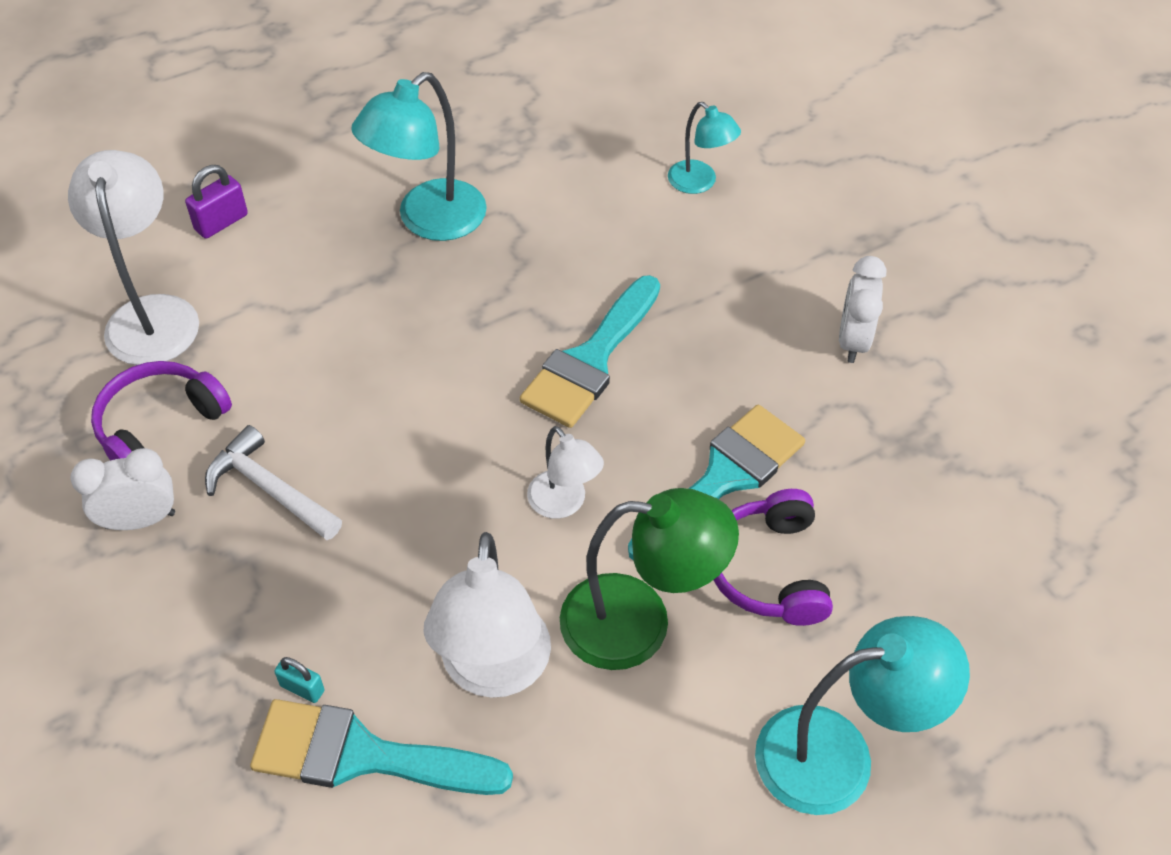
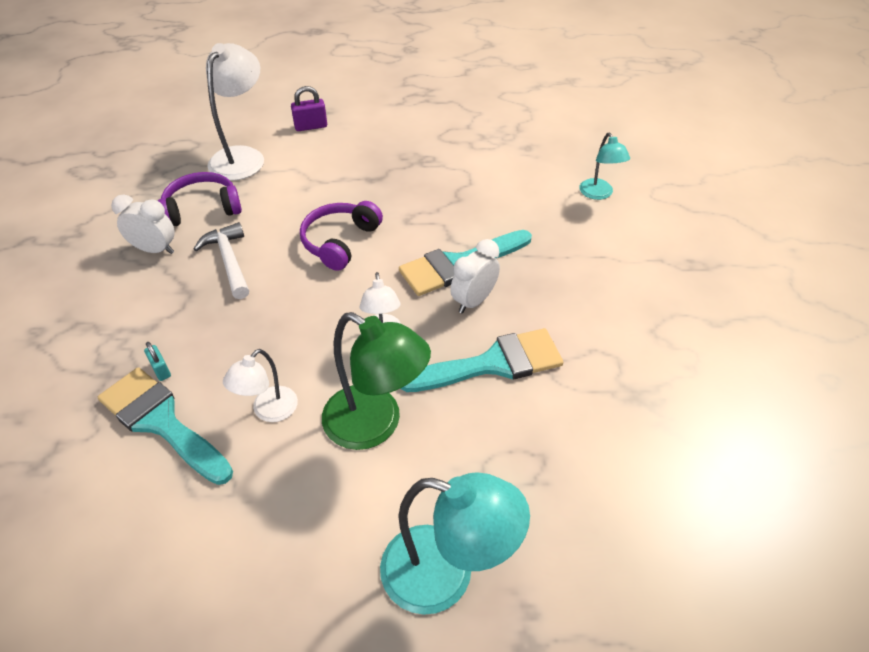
camera: 30 degrees right, 5 degrees down
turquoise lamp [351,72,487,241] -> none
white lamp [424,532,551,698] -> white lamp [223,349,298,422], size x0.57
purple headphones [713,489,833,626] -> purple headphones moved to [300,201,383,271]
white clock [839,256,886,363] -> white clock moved to [450,239,500,313]

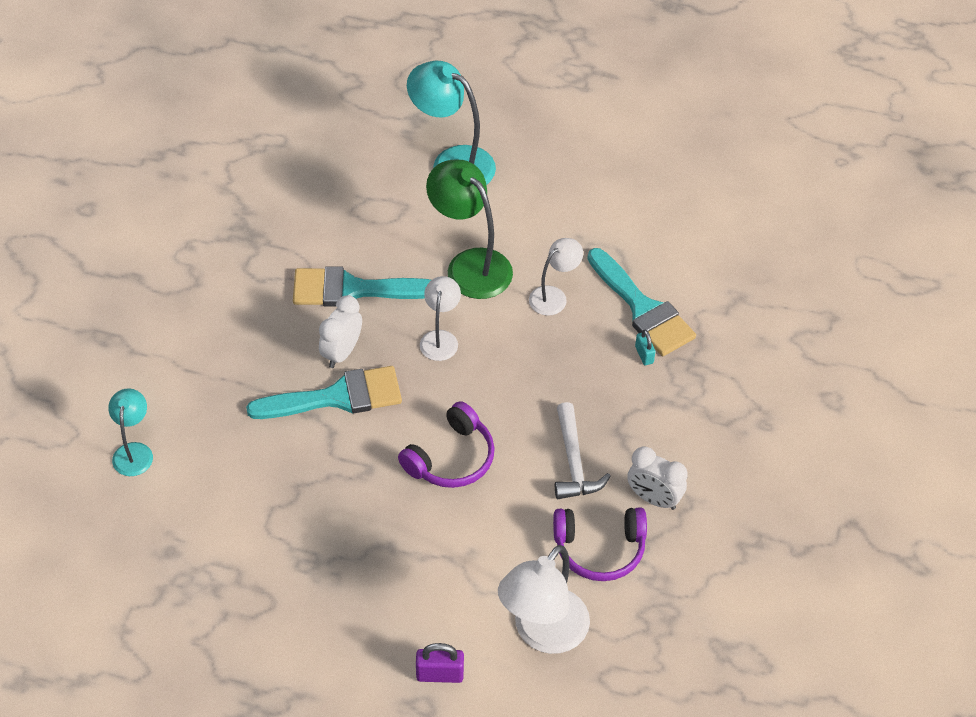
camera: 165 degrees left, 5 degrees up
white clock [450,239,500,313] -> white clock turned 150 degrees clockwise [319,295,362,368]

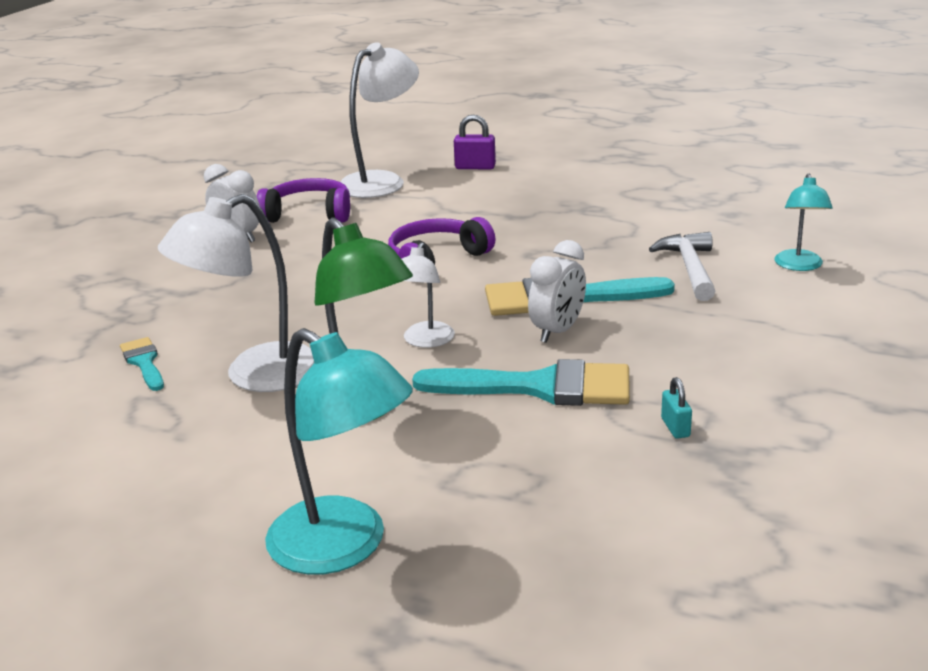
camera: 170 degrees left, 25 degrees down
white lamp [529,238,583,316] -> white lamp [158,194,314,392], size x1.74
white hammer [555,402,611,499] -> white hammer moved to [649,232,716,301]
turquoise brush [587,248,696,356] -> turquoise brush [120,337,164,391], size x0.51
turquoise padlock [635,330,655,365] -> turquoise padlock moved to [661,377,692,439]

